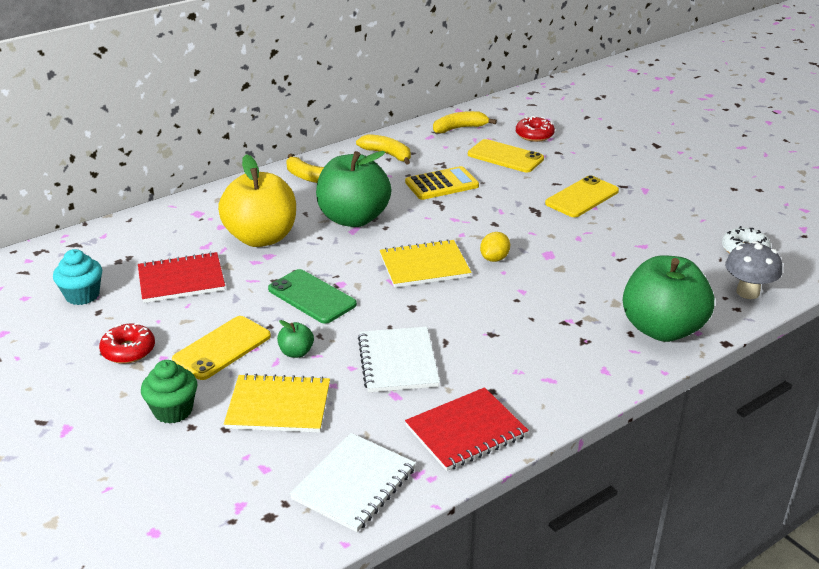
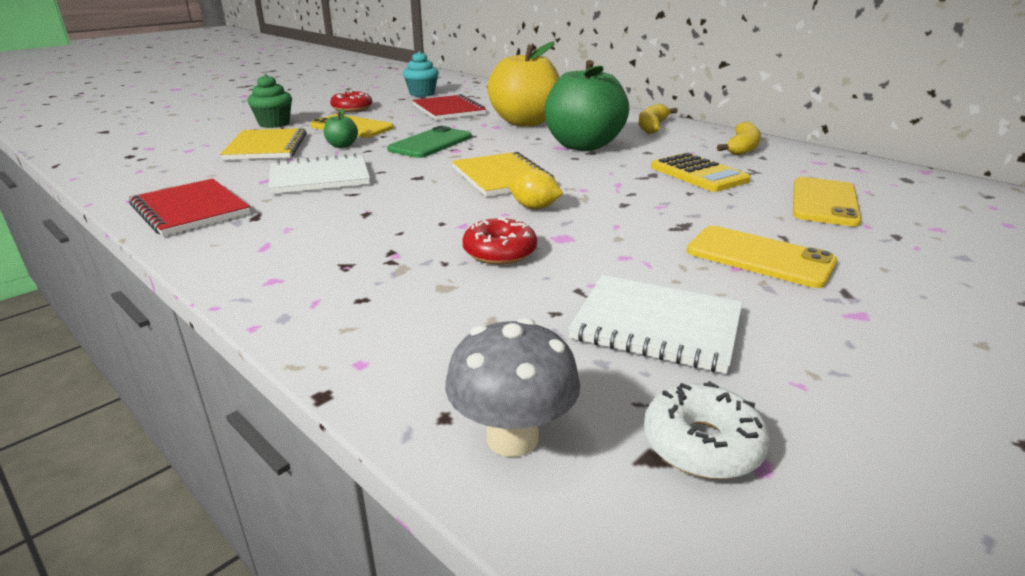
camera: 80 degrees right, 5 degrees down
white notebook [290,433,416,532] -> white notebook moved to [568,275,742,374]
yellow banana [433,111,497,133] -> none
red donut [516,116,555,142] -> red donut moved to [463,218,537,265]
green apple [623,255,714,342] -> none

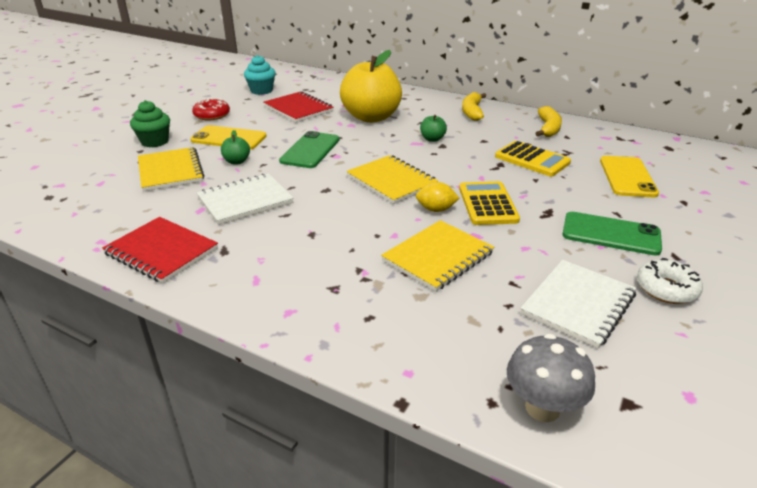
camera: 15 degrees left, 5 degrees up
red donut [463,218,537,265] -> yellow notebook [381,220,494,292]
green apple [545,60,629,151] -> green apple [420,115,447,142], size x0.40
white notebook [568,275,742,374] -> white notebook turned 60 degrees counterclockwise [520,260,636,348]
white donut [644,381,770,479] -> white donut moved to [637,258,703,304]
yellow phone [687,226,837,288] -> green phone [562,212,662,256]
none -> yellow calculator [459,181,520,225]

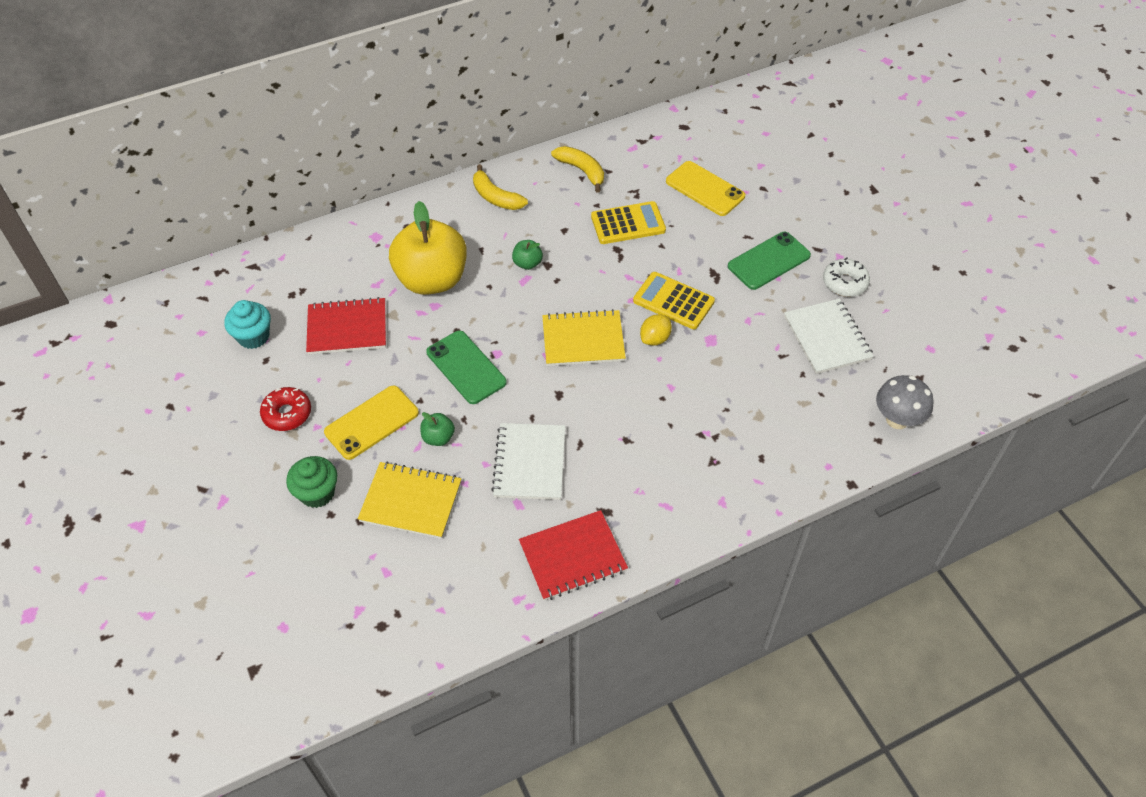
camera: 55 degrees left, 20 degrees up
yellow notebook [381,220,494,292] -> none

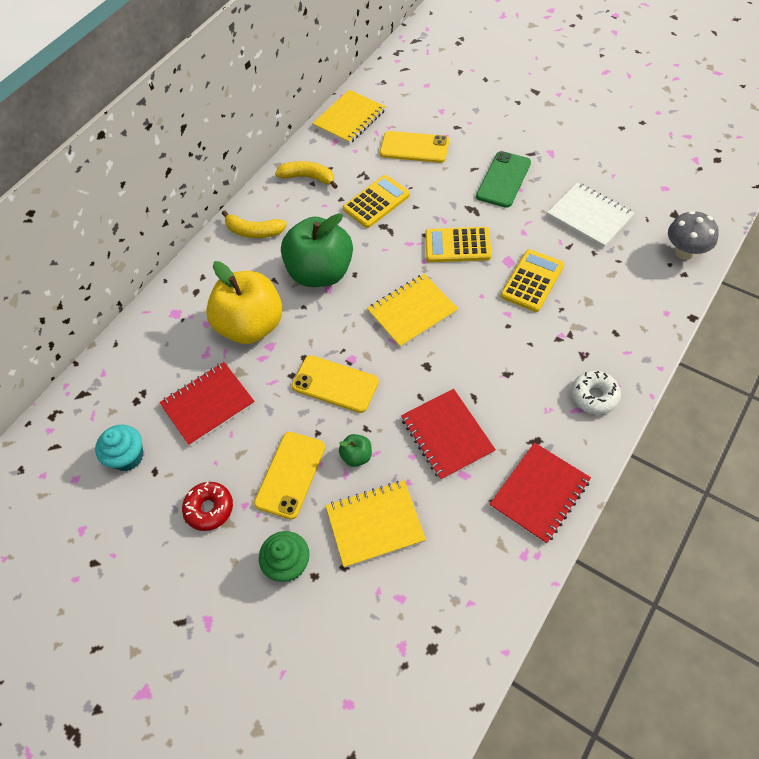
camera: 25 degrees left, 5 degrees up
green phone [426,331,507,404] -> yellow phone [292,355,379,413]
white notebook [491,423,565,500] -> red notebook [401,389,496,480]
green apple [512,240,543,270] -> green apple [281,213,353,287], size x2.48
yellow lemon [640,314,672,346] -> none
white donut [823,257,870,297] -> white donut moved to [571,371,621,415]
none -> yellow notebook [312,90,386,144]
none -> yellow calculator [501,249,564,312]

